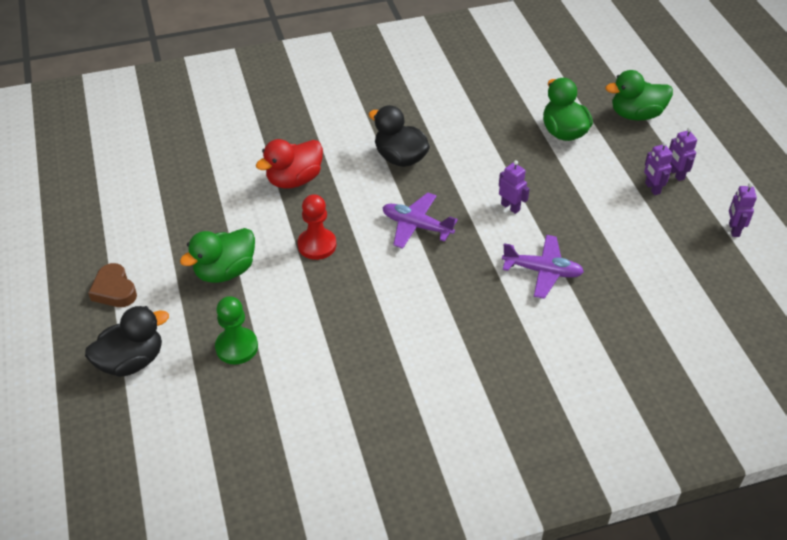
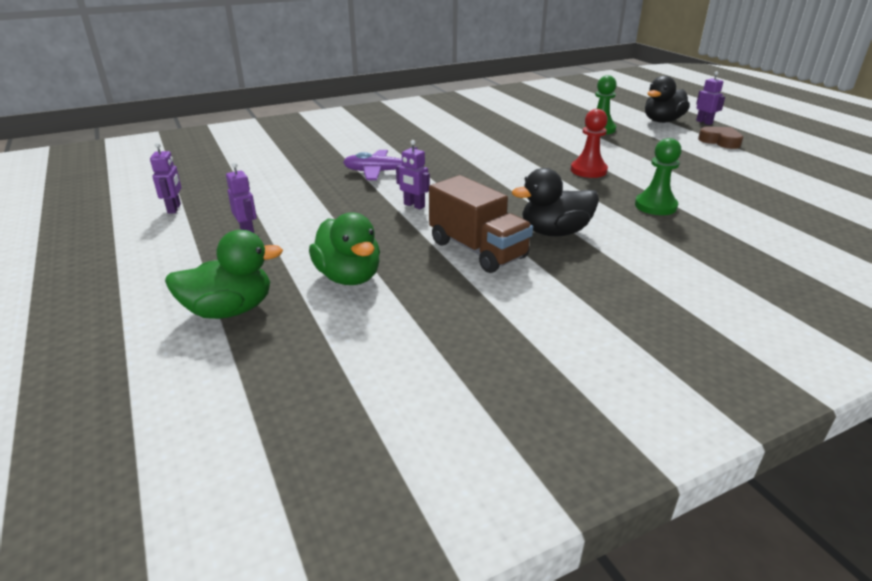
camera: 170 degrees right, 15 degrees down
green duck [180,228,255,283] -> none
red duck [256,139,323,189] -> green pawn [635,138,681,215]
black duck [369,105,430,167] -> black duck turned 135 degrees clockwise [512,168,599,236]
purple plane [382,193,458,249] -> none
purple robot [669,127,697,181] -> purple robot moved to [696,71,725,125]
none -> brown truck [429,175,533,273]

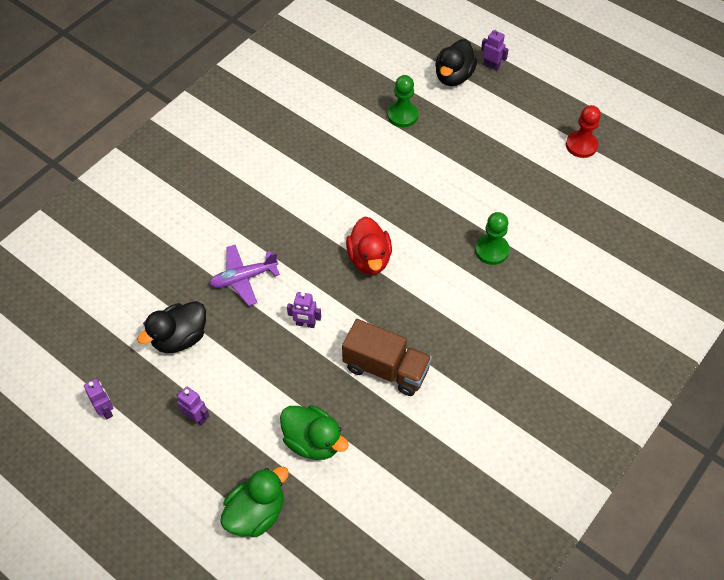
camera: 25 degrees left, 25 degrees up
black duck [512,168,599,236] -> black duck moved to [137,301,206,353]
red pawn [571,109,608,178] -> red pawn moved to [566,105,601,158]
brown heart [698,126,743,149] -> none
none -> red duck [346,216,392,275]

